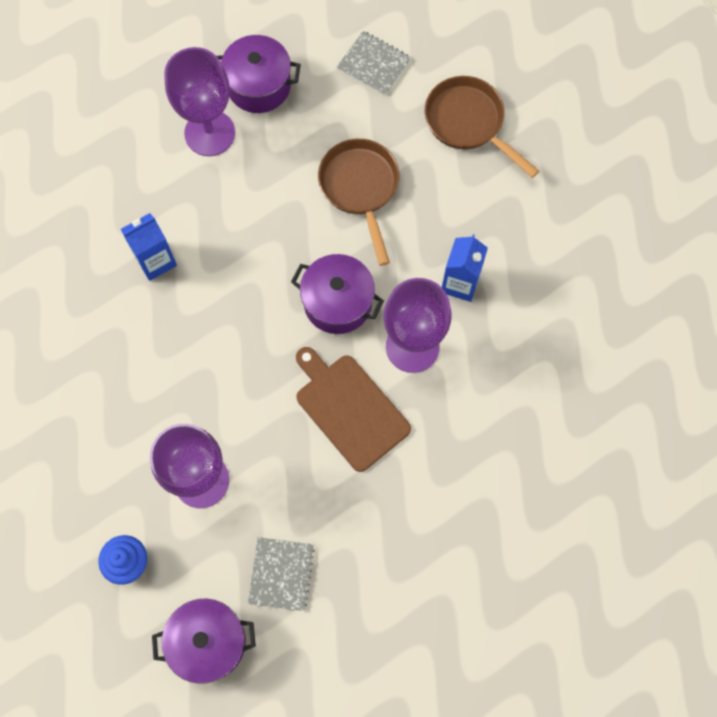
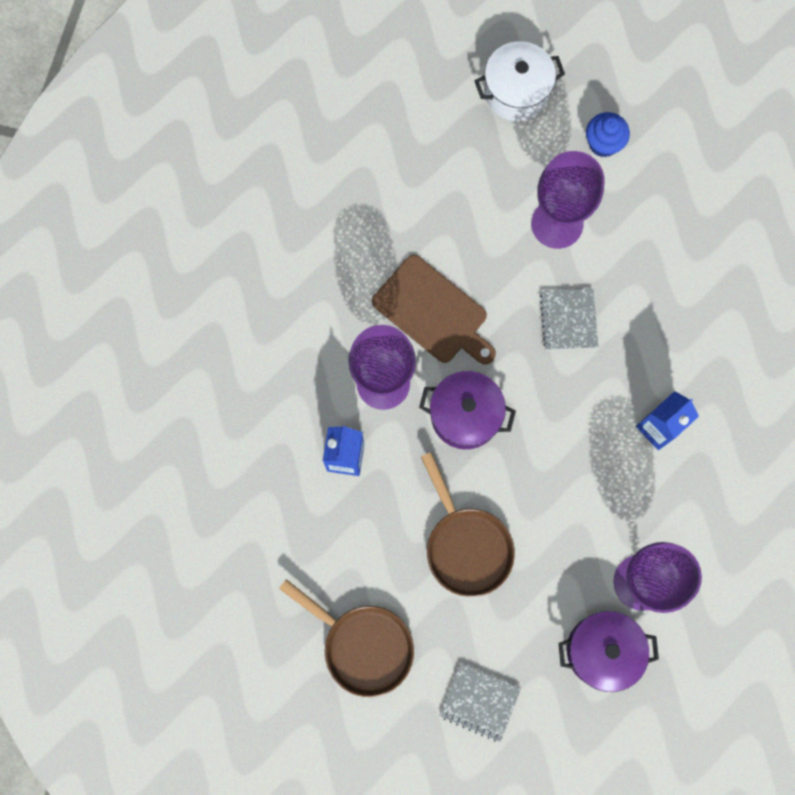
camera: 170 degrees right, 5 degrees up
purple pot [152,599,256,684] -> white pot [474,41,565,121]
grey notebook [248,537,315,611] -> grey notebook moved to [539,288,598,350]

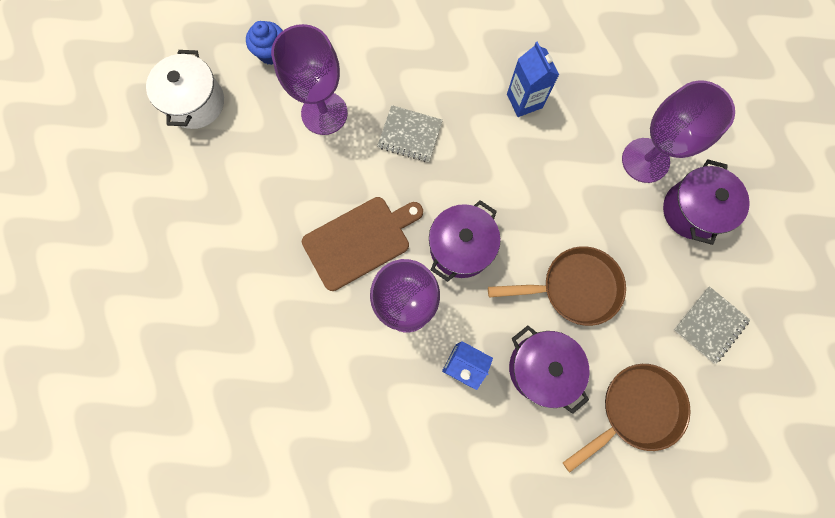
camera: 70 degrees left, 0 degrees up
none -> purple pot [509,325,590,414]

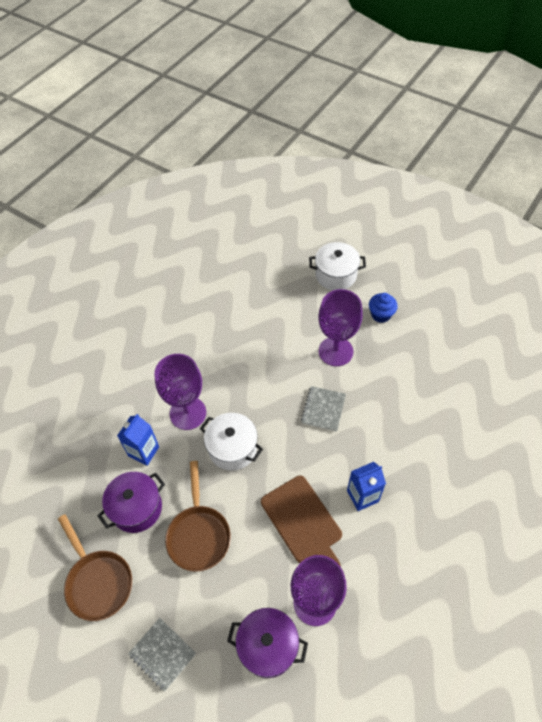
camera: 90 degrees right, 20 degrees down
brown cutting board [302,197,423,291] -> brown cutting board moved to [261,475,342,567]
purple pot [429,200,501,282] -> white pot [200,413,263,471]

